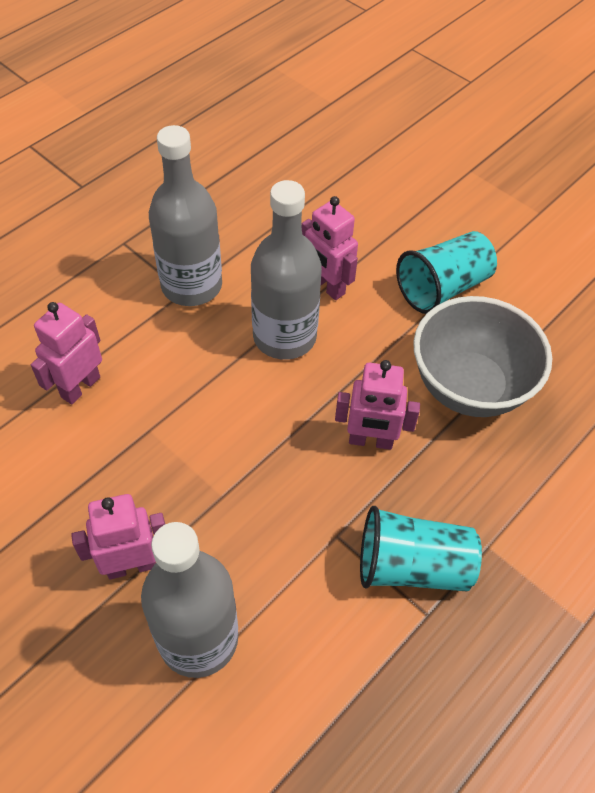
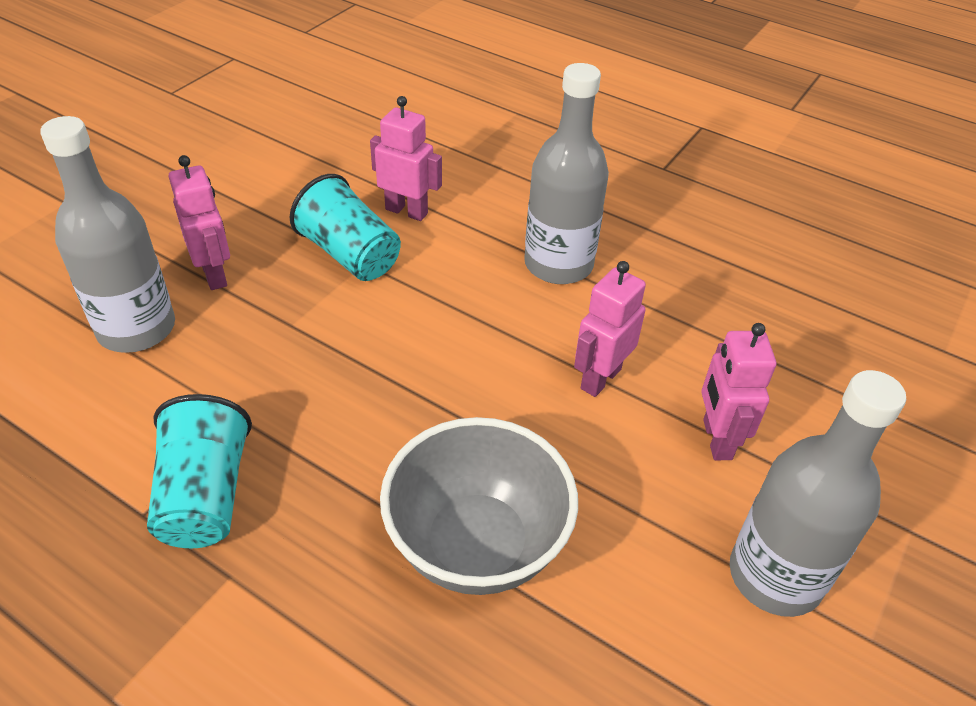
camera: 80 degrees right, 10 degrees down
grey bottle [251,180,322,360] -> grey bottle moved to [730,370,906,617]
pink robot [335,360,420,450] -> pink robot moved to [702,323,776,460]
turquoise cup [396,231,497,314] -> turquoise cup moved to [290,174,401,281]

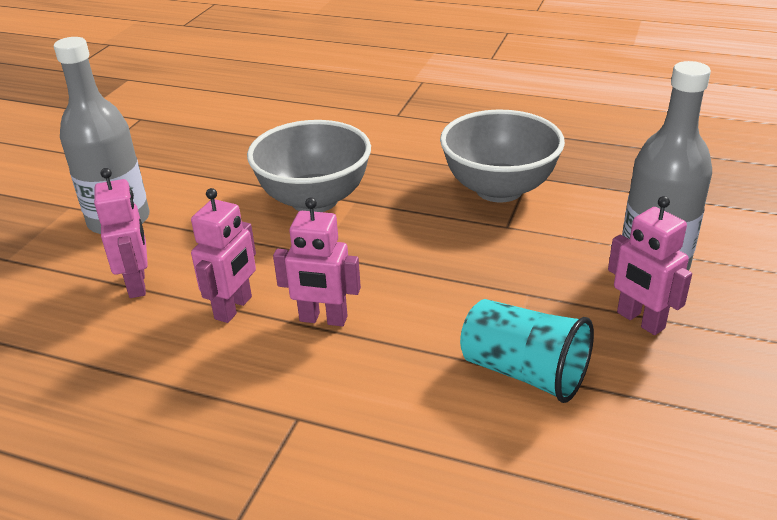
camera: 170 degrees right, 10 degrees down
turquoise cup [147,394,252,548] -> grey bowl [440,110,565,202]
pink robot [370,96,442,221] -> pink robot moved to [273,197,361,326]
grey bottle [524,63,609,284] -> none

